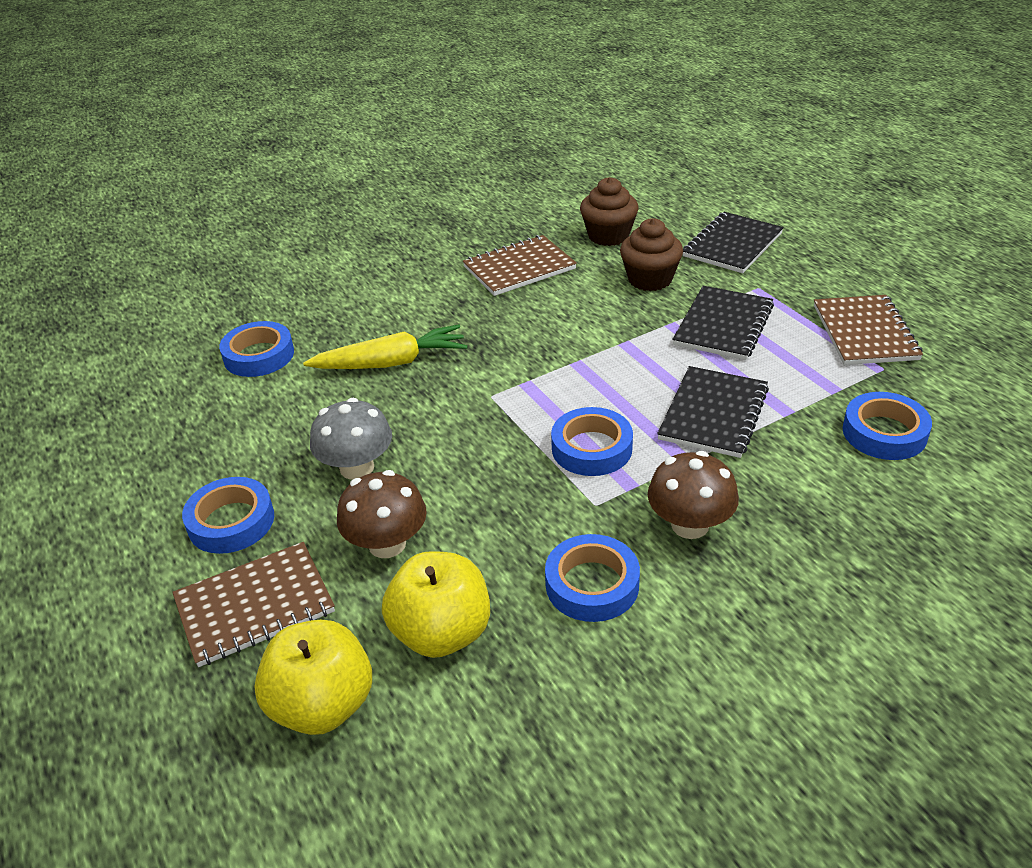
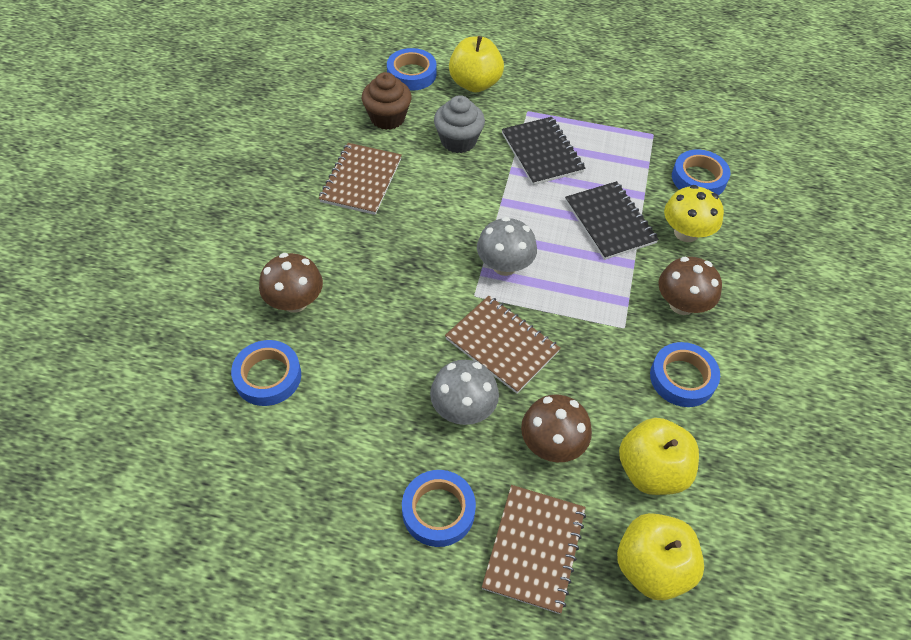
camera: 50 degrees left, 15 degrees up
yellow carrot [303,325,468,369] -> none
blue tape [551,407,633,476] -> blue tape moved to [387,48,436,91]
brown cupcake [620,218,683,291] -> grey cupcake [434,95,485,153]
black notebook [683,212,784,273] -> yellow apple [449,36,504,93]
brown notebook [814,295,923,365] -> brown notebook moved to [445,296,561,394]
none -> brown mushroom [259,253,323,313]
none -> grey mushroom [477,217,537,276]
none -> yellow mushroom [664,185,724,242]

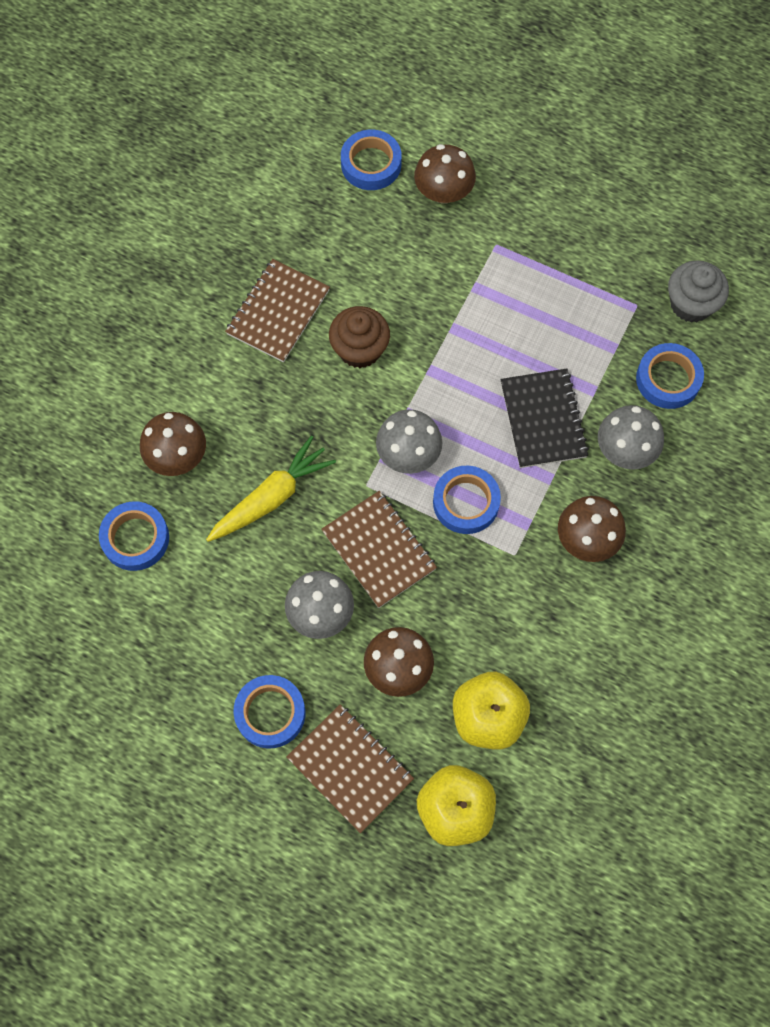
camera: 15 degrees right, 15 degrees up
brown cupcake [362,72,412,130] -> brown cupcake moved to [329,306,390,368]
grey cupcake [434,95,485,153] -> grey cupcake moved to [668,261,729,323]
yellow apple [449,36,504,93] -> brown mushroom [414,144,476,204]
brown notebook [482,485,586,614] -> brown notebook turned 75 degrees counterclockwise [287,704,414,833]
black notebook [502,117,585,185] -> none
blue tape [650,342,720,407] -> blue tape moved to [433,465,501,534]
yellow mushroom [664,185,724,242] -> grey mushroom [598,405,664,469]
none -> yellow carrot [206,435,336,542]

